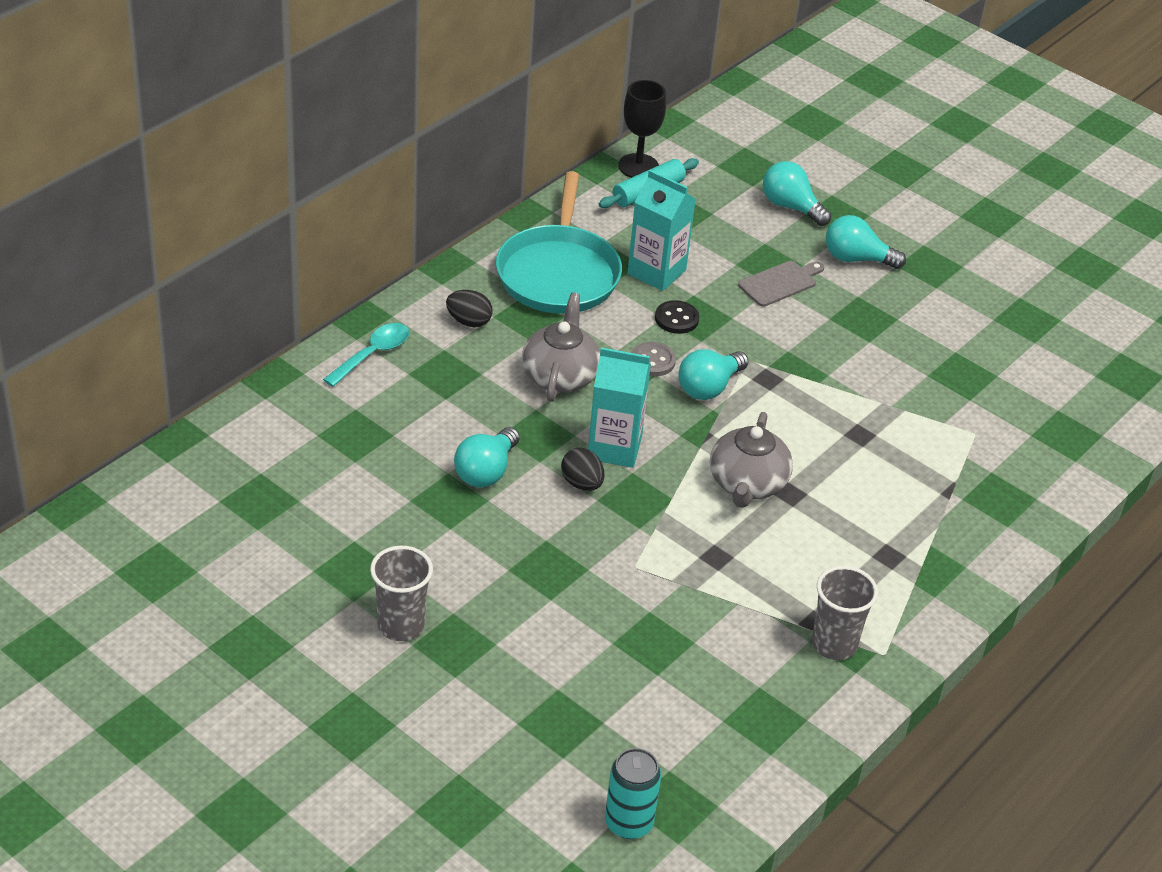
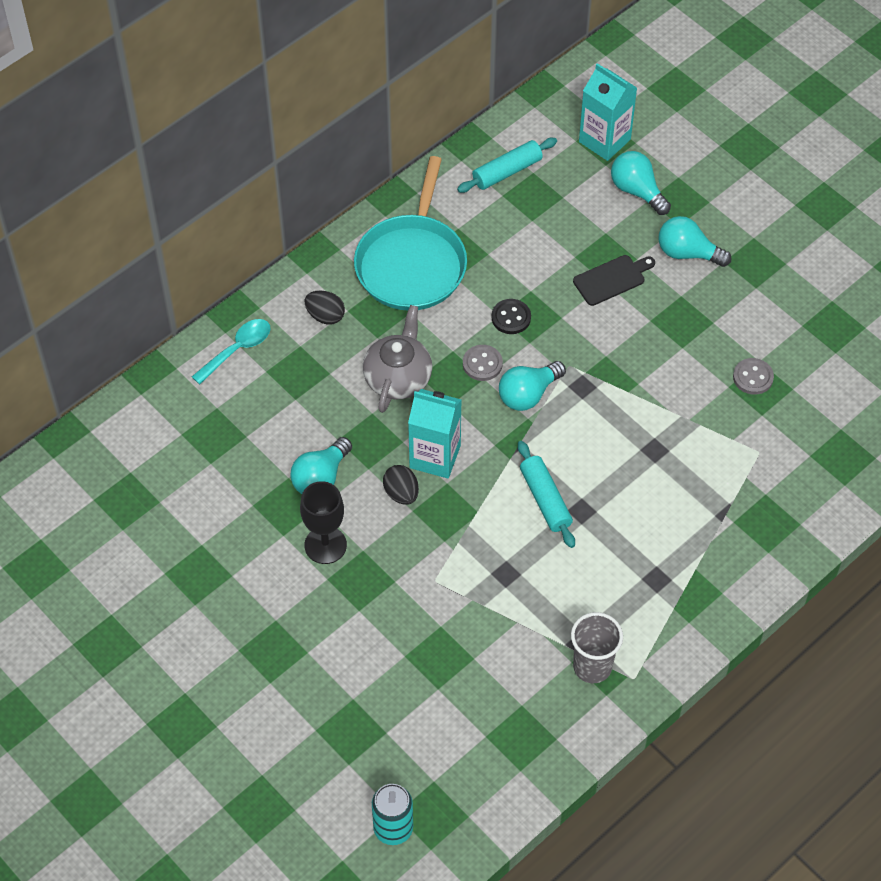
camera: 10 degrees right, 15 degrees up
grey cup [370,546,433,641] -> none
black goblet [618,80,666,178] -> black goblet moved to [300,481,347,564]
turquoise carton [627,170,696,291] -> turquoise carton moved to [579,63,637,161]
grey teapot [710,412,793,508] -> turquoise rolling pin [518,441,575,548]
grey cutting board [738,261,824,307] -> black cutting board [573,255,655,306]
none -> grey button [733,358,774,395]

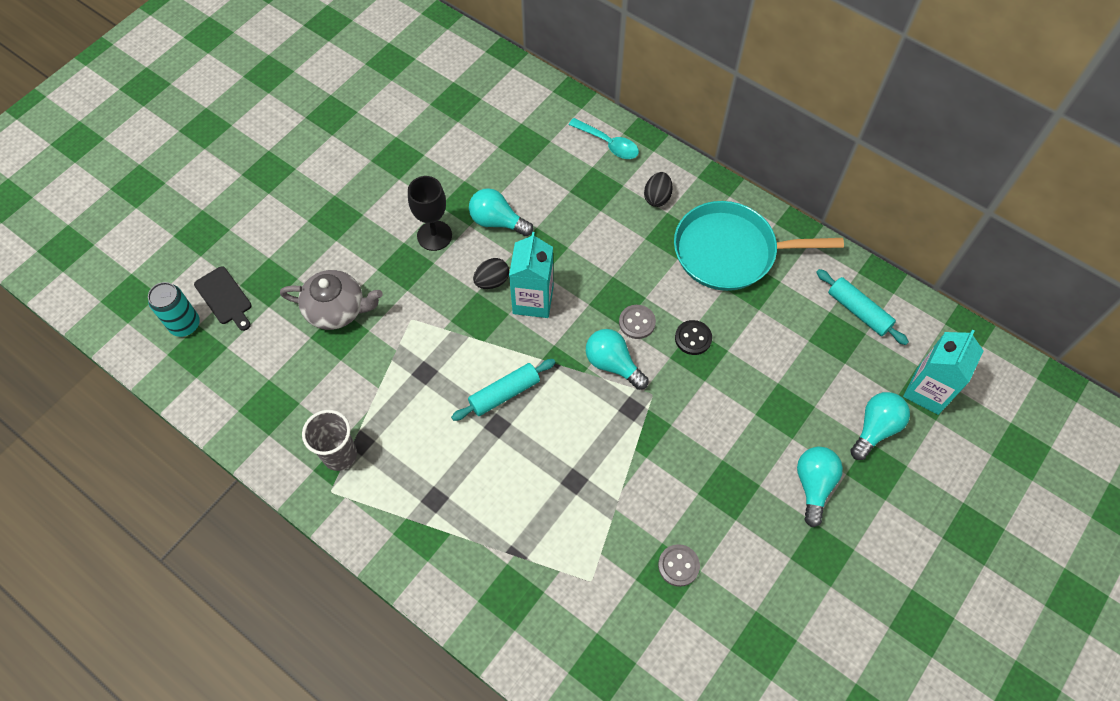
camera: 80 degrees right, 5 degrees up
grey teapot [363,305,432,413] -> grey teapot moved to [280,270,383,330]
black cutting board [573,255,655,306] -> black cutting board moved to [194,266,252,331]

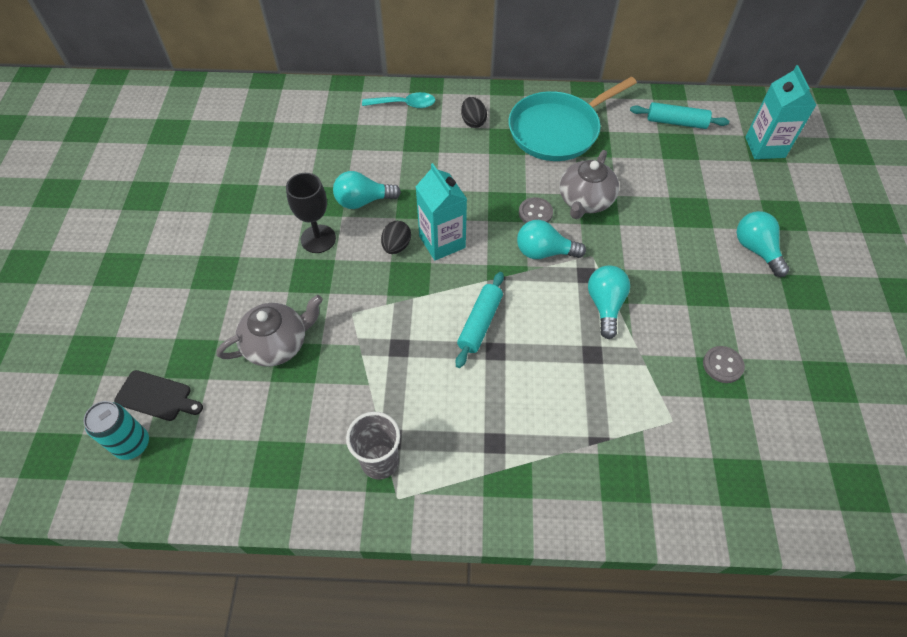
camera: 35 degrees left, 5 degrees down
black button [675,320,712,355] -> grey teapot [560,150,619,219]
turquoise light bulb [850,392,910,460] -> turquoise light bulb moved to [588,265,630,339]

